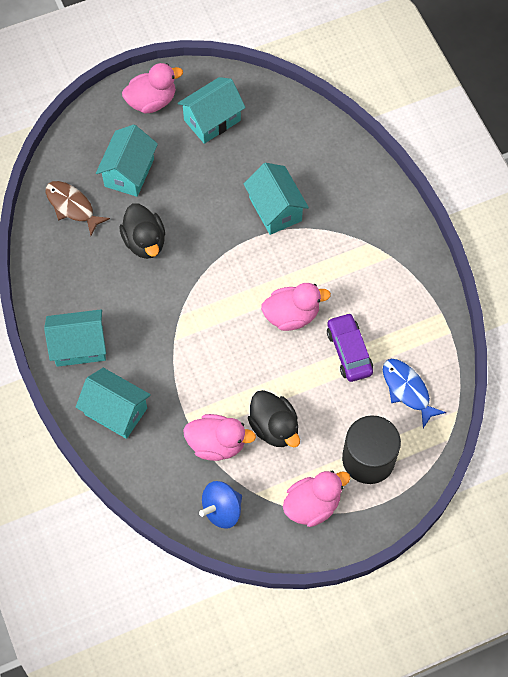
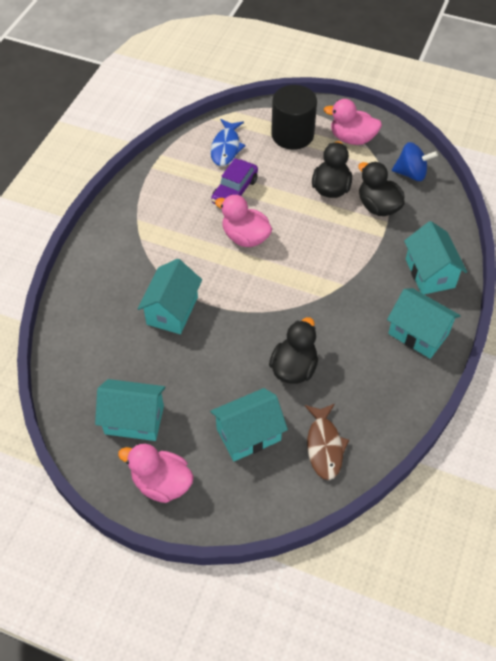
camera: 135 degrees left, 10 degrees down
pink duck [183,414,256,461] -> black duck [358,161,405,216]

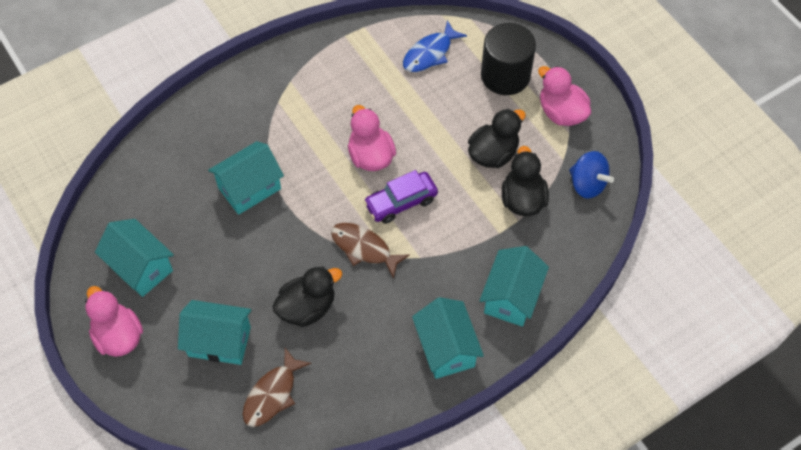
camera: 35 degrees right, 5 degrees up
purple car [211,158,258,205] -> purple car moved to [363,170,438,224]
none -> brown fish [331,223,410,279]

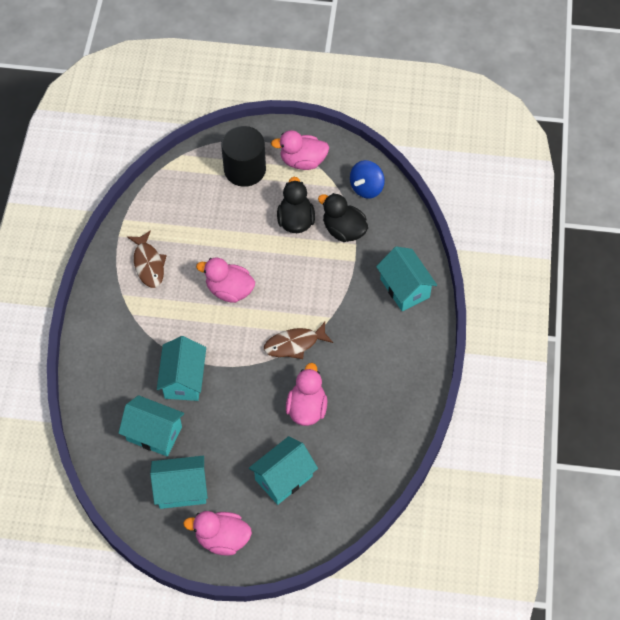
camera: 50 degrees left, 0 degrees up
brown fish [243,348,311,427] -> brown fish moved to [127,230,167,288]
black duck [272,266,342,327] -> pink duck [286,363,327,426]
purple car [363,170,438,224] -> none
blue fish [403,20,467,72] -> none
turquoise house [412,297,484,379] -> turquoise house moved to [119,395,184,457]
blue spinning top [569,151,614,199] -> blue spinning top turned 135 degrees clockwise [350,160,385,198]

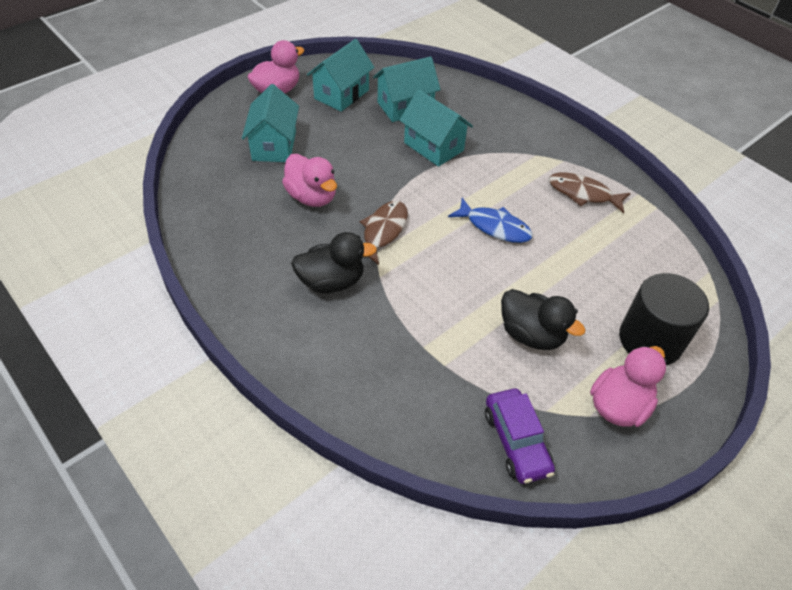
camera: 130 degrees right, 10 degrees down
pink duck [196,257,255,303] -> blue fish [448,198,533,243]
black duck [318,193,368,242] -> black duck moved to [291,232,377,293]
blue spinning top [350,160,385,198] -> purple car [485,389,555,484]
turquoise house [376,246,437,311] -> none

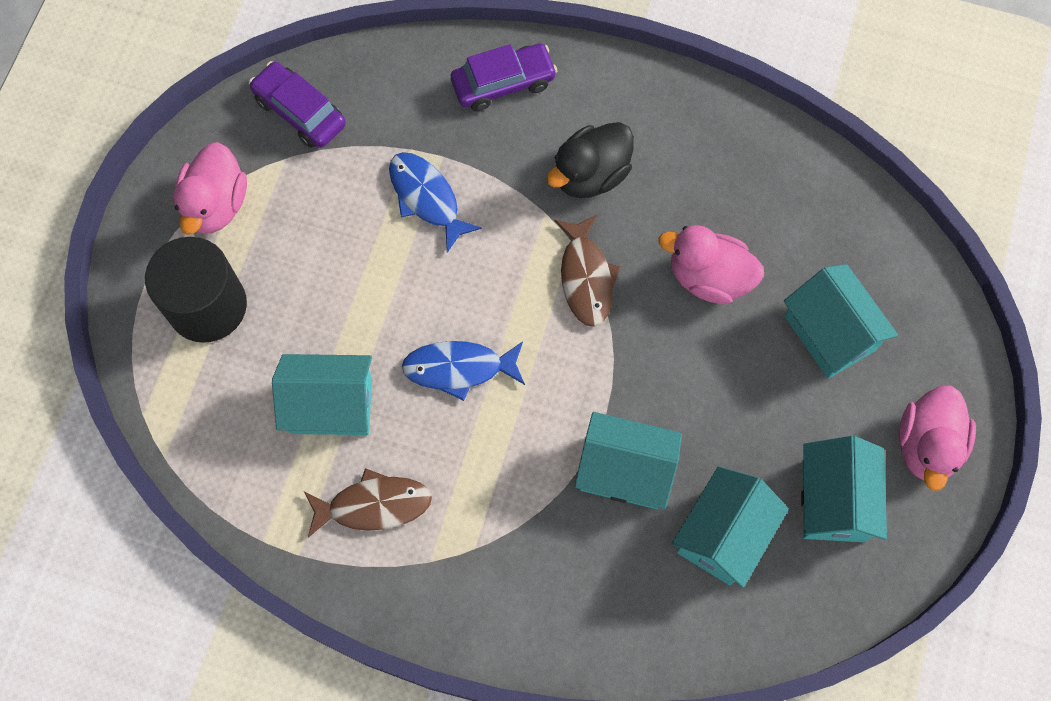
camera: 150 degrees right, 20 degrees up
black duck [501,289,585,350] -> none
none -> turquoise house [272,354,372,435]
none -> blue fish [389,152,482,253]
none -> purple car [451,44,557,111]

